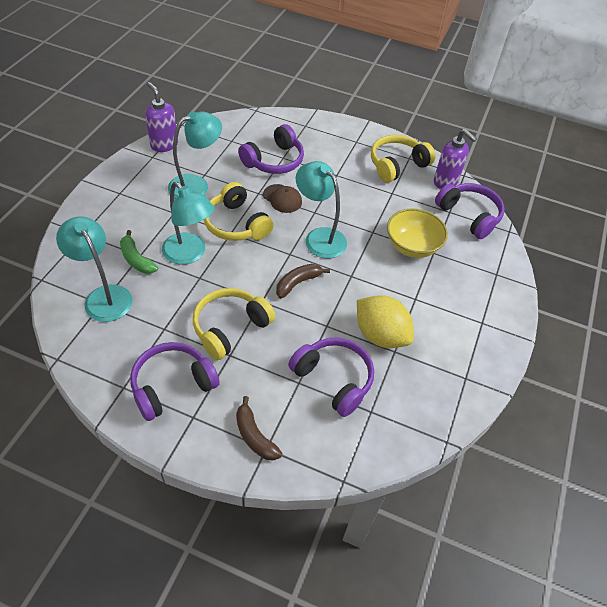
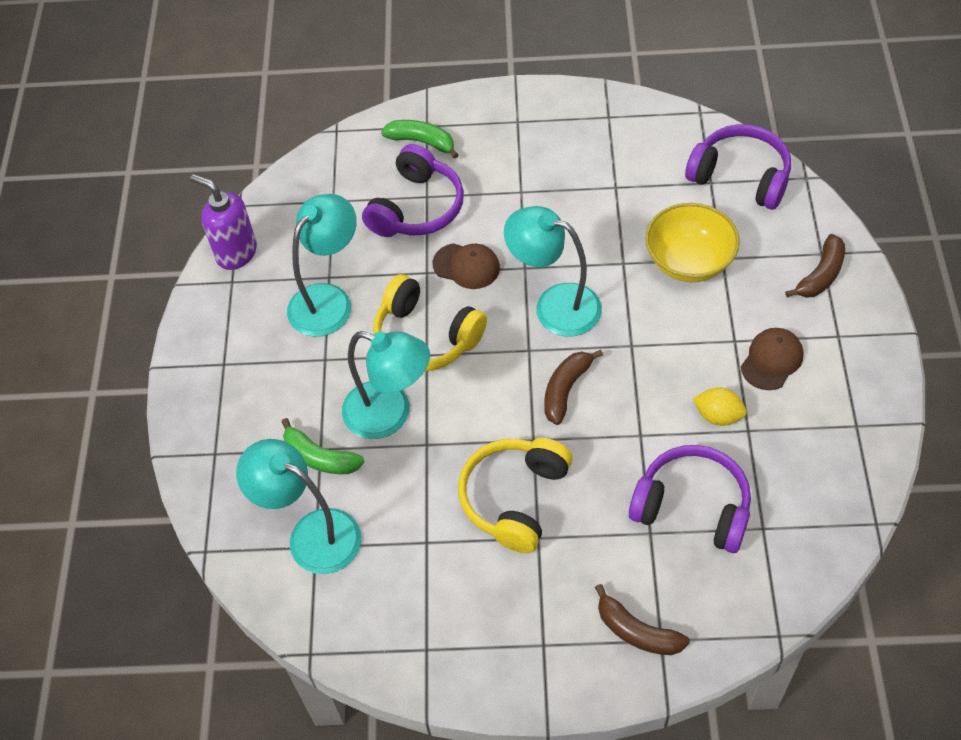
camera: 15 degrees left, 5 degrees up
purple headphones [130,342,220,421] -> none
yellow lemon [357,295,414,348] -> yellow lemon [693,387,747,426], size x0.53
yellow headphones [371,135,435,183] -> none
purple soap dispenser [434,129,477,189] -> none
none -> green banana [381,120,458,159]
none -> brown cap [741,328,804,390]
none -> brown banana [785,234,845,298]

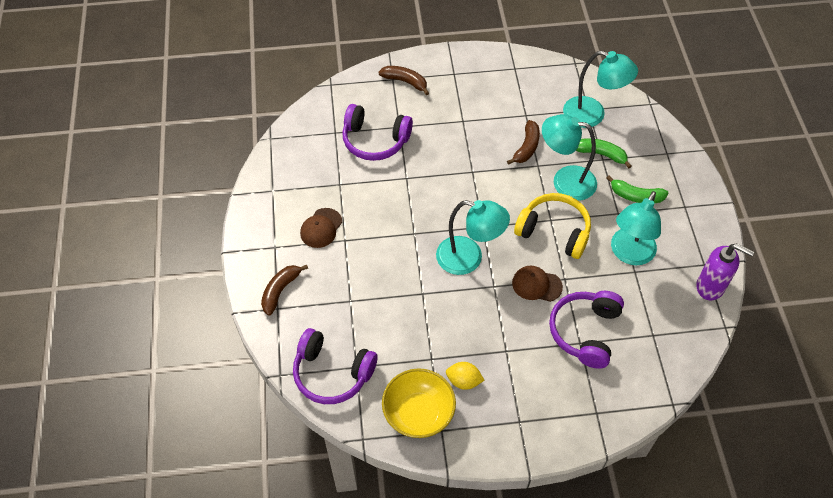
camera: 170 degrees right, 0 degrees up
green banana [381,120,458,159] -> green banana moved to [607,175,668,203]
yellow headphones [458,438,572,553] -> none
brown banana [544,350,603,425] -> brown banana moved to [507,120,540,165]
yellow bowl [645,203,740,282] -> yellow bowl moved to [382,368,456,438]
yellow lemon [693,387,747,426] -> yellow lemon moved to [446,362,485,390]

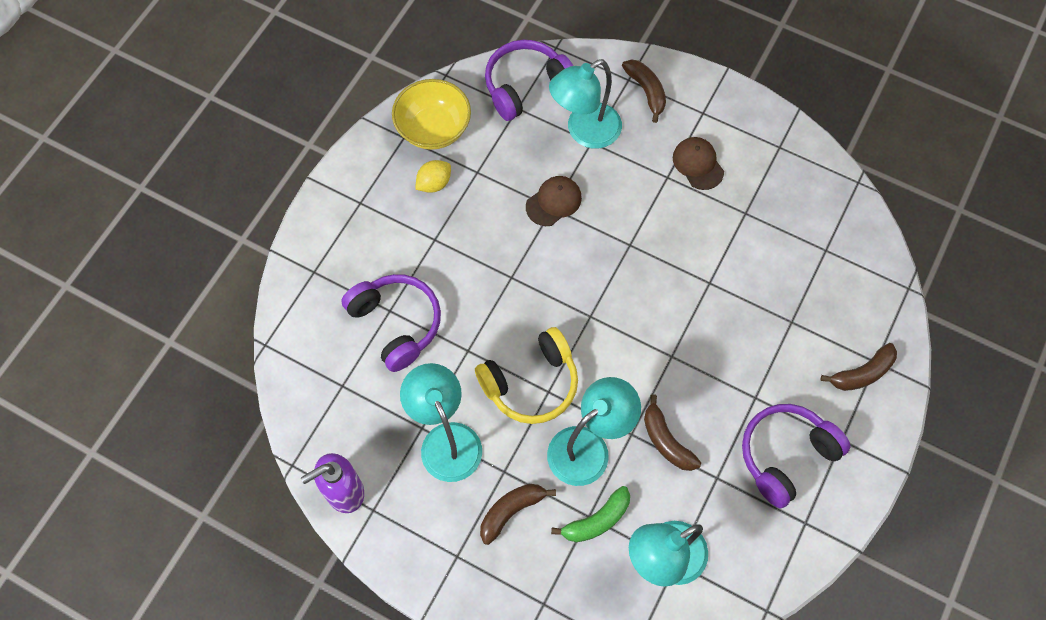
camera: 125 degrees right, 10 degrees up
purple headphones [342,104,413,161] -> purple headphones moved to [742,404,851,509]
turquoise lamp [436,200,510,275] -> turquoise lamp moved to [549,59,622,149]
brown cap [512,265,563,302] -> brown cap moved to [526,176,582,226]
green banana [607,175,668,203] -> brown banana [480,484,556,545]

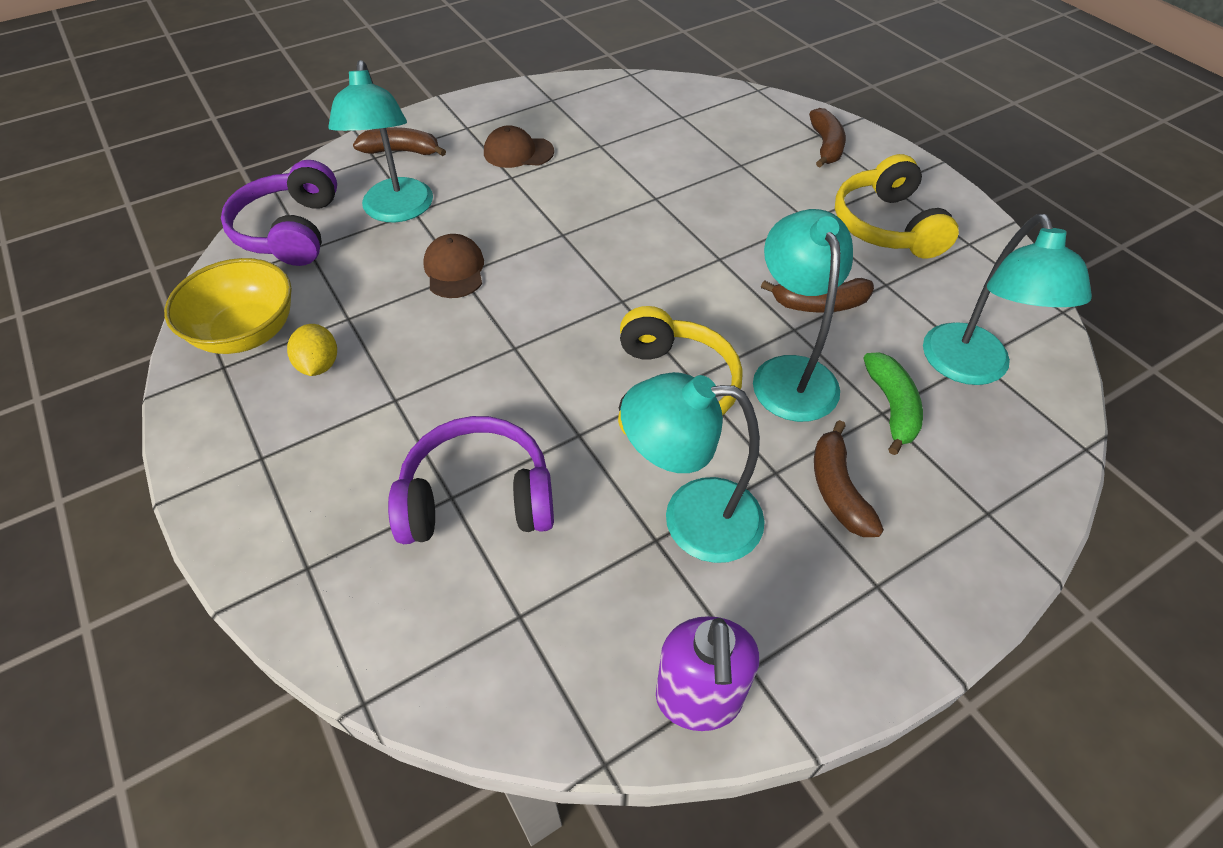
camera: 60 degrees left, 15 degrees down
purple headphones [742,404,851,509] -> yellow headphones [835,154,959,258]

